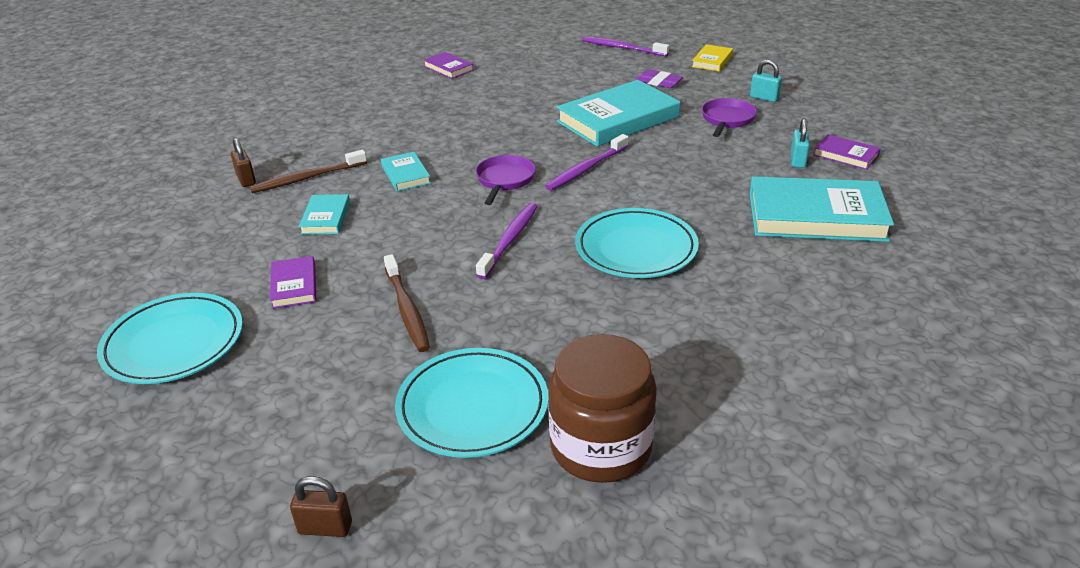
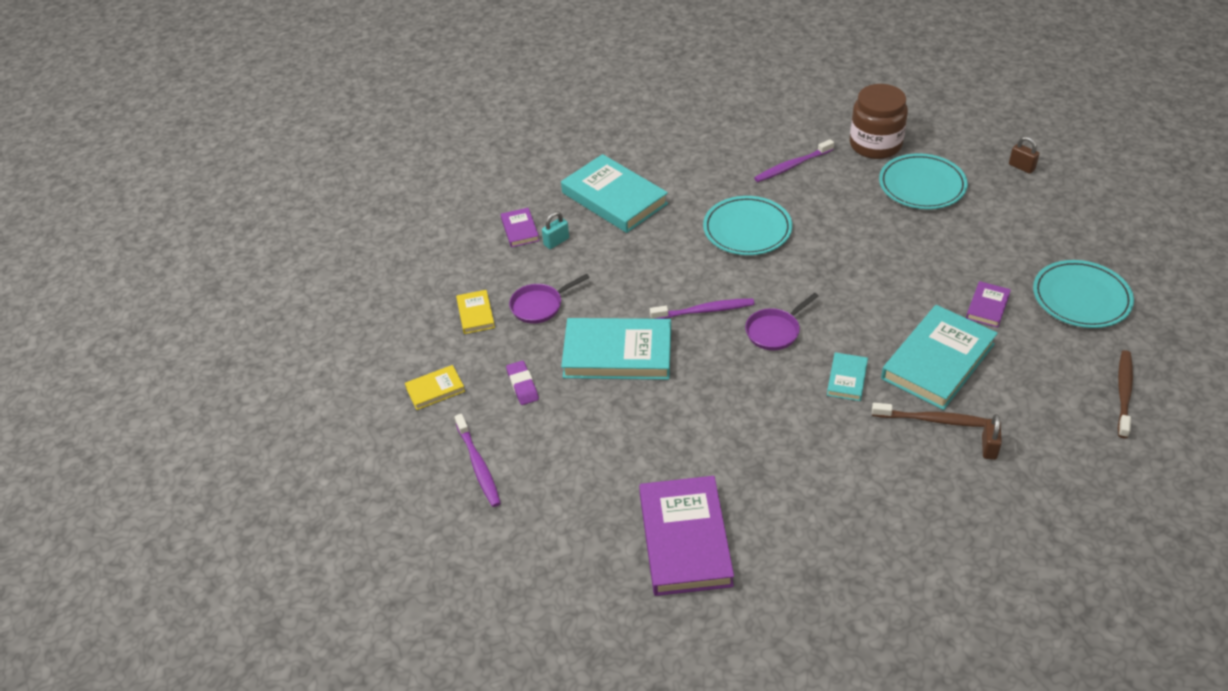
camera: 140 degrees left, 10 degrees up
turquoise book [299,194,350,235] -> turquoise book [881,305,998,410], size x2.08
brown toothbrush [384,254,430,352] -> brown toothbrush moved to [1118,350,1133,438]
purple book [423,52,474,79] -> purple book [639,476,734,596], size x2.08
purple toothbrush [476,203,538,279] -> purple toothbrush moved to [754,139,834,182]
turquoise padlock [750,60,782,102] -> yellow book [456,290,495,334]

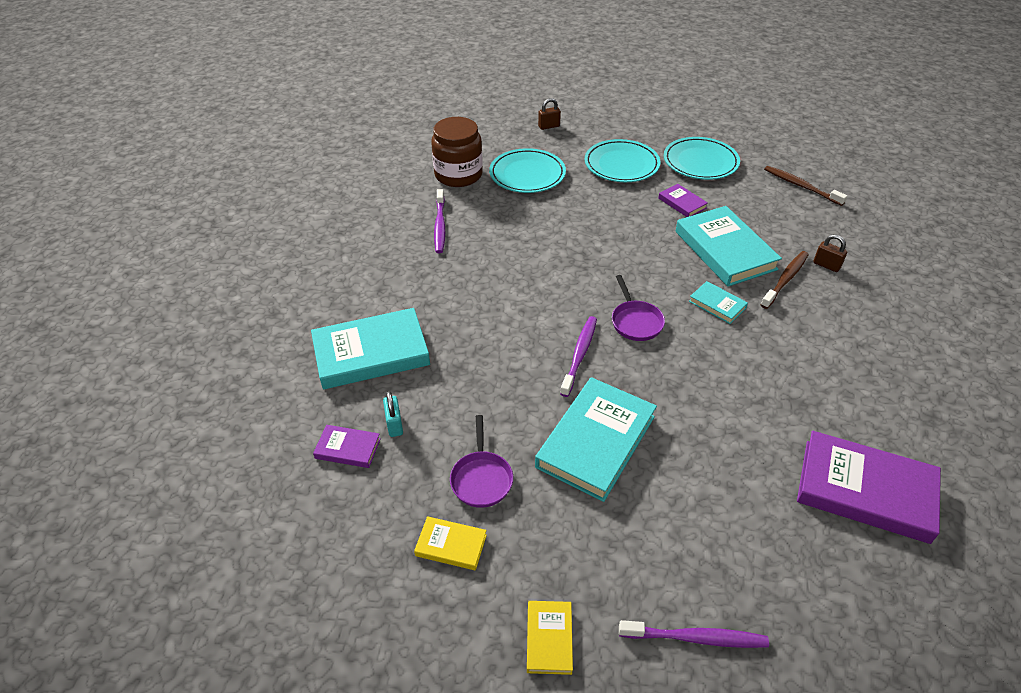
camera: 65 degrees left, 0 degrees up
purple eraser [506,361,539,405] -> none
turquoise plate [703,196,792,255] -> turquoise plate moved to [585,139,660,182]

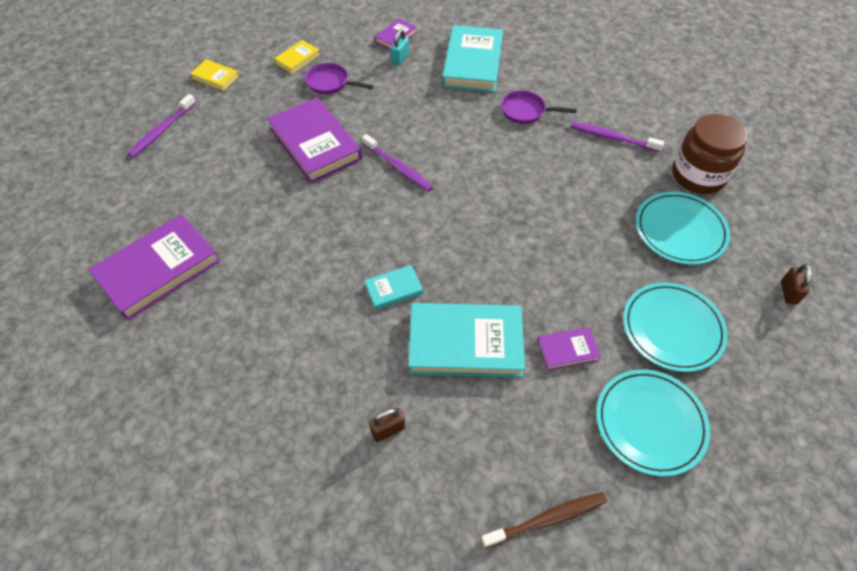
camera: 115 degrees right, 10 degrees up
turquoise padlock [383,391,403,437] -> turquoise padlock turned 75 degrees counterclockwise [391,29,409,65]
turquoise book [535,377,657,502] -> purple book [267,97,362,183]
purple pan [612,275,665,341] -> purple pan moved to [501,90,577,124]
brown toothbrush [761,251,809,309] -> none

